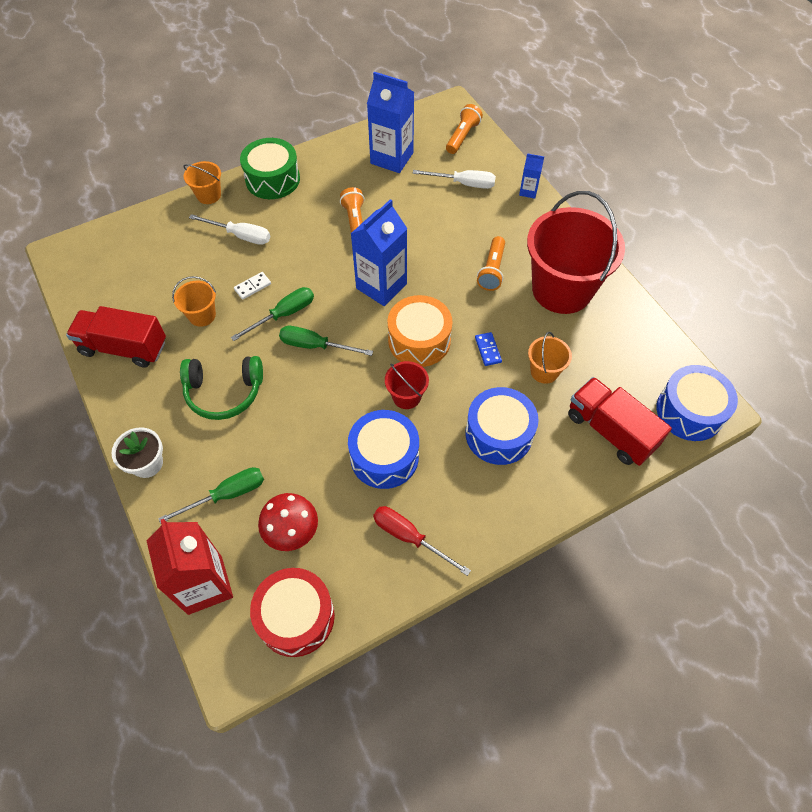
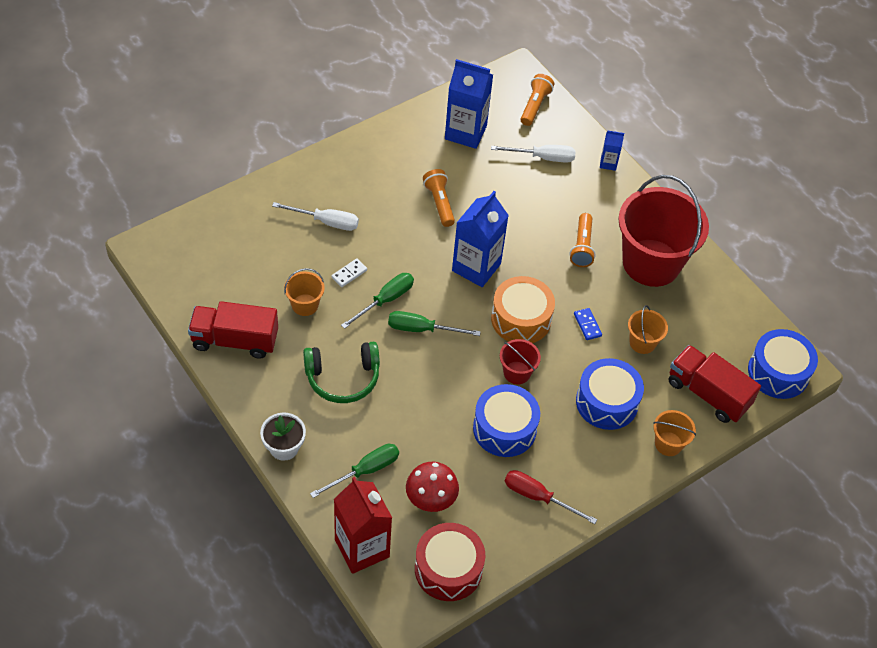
camera: 10 degrees left, 5 degrees down
orange bucket [183,161,221,204] -> orange bucket moved to [653,410,696,456]
green drum [240,138,300,199] -> none

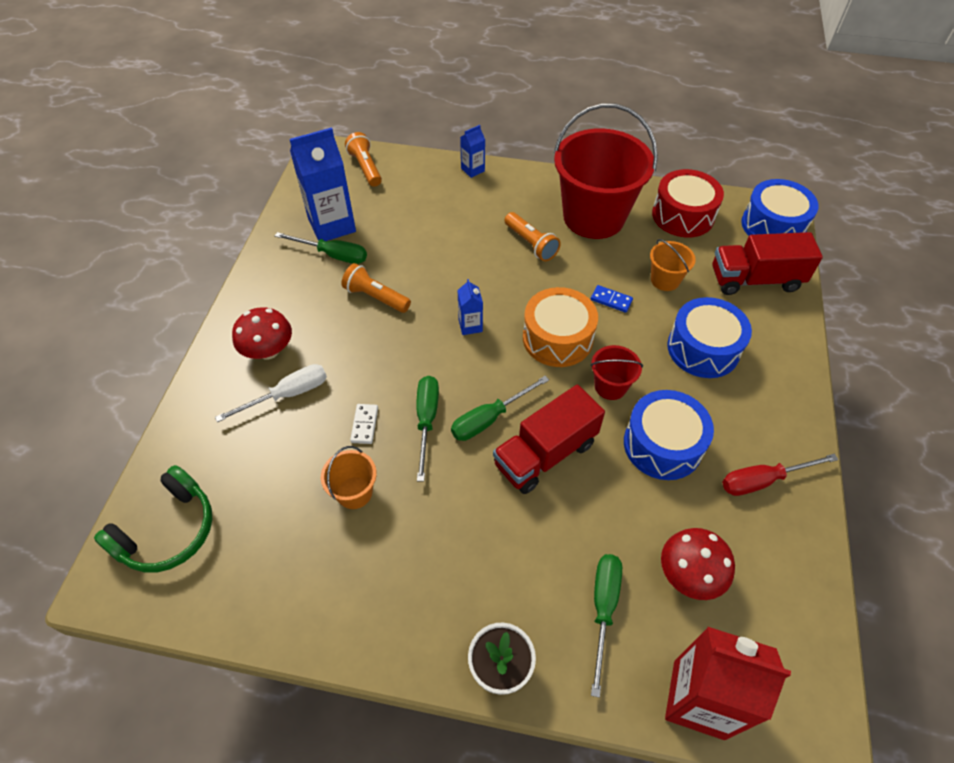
camera: 40 degrees left, 0 degrees up
red truck [188,301,278,359] -> red truck moved to [493,385,605,494]
green headphones [303,342,380,403] -> green headphones moved to [94,465,212,573]
red drum [415,523,485,601] -> red drum moved to [652,169,724,238]
blue carton [452,191,509,287] -> blue carton [457,279,483,335], size x0.48
white screwdriver [491,145,576,162] -> none
orange bucket [653,410,696,456] -> none
none -> red mushroom [232,307,292,359]
none -> green screwdriver [275,232,367,264]

